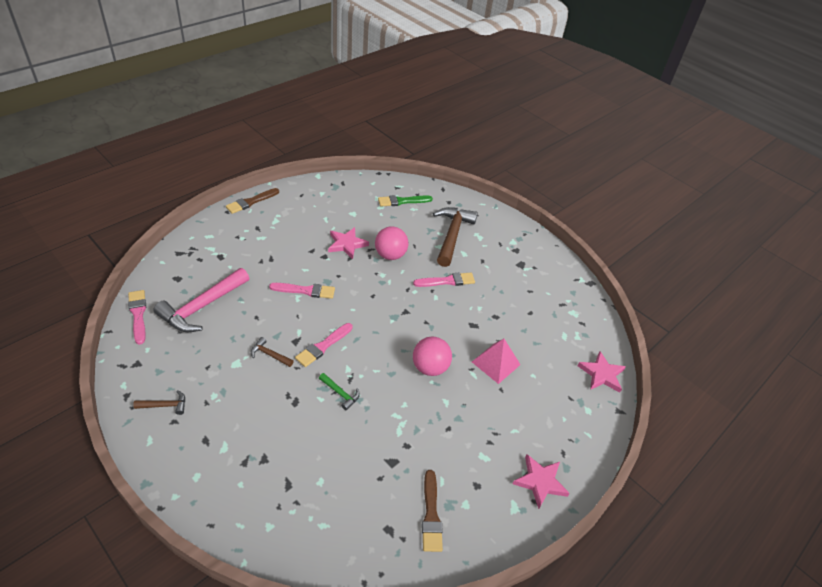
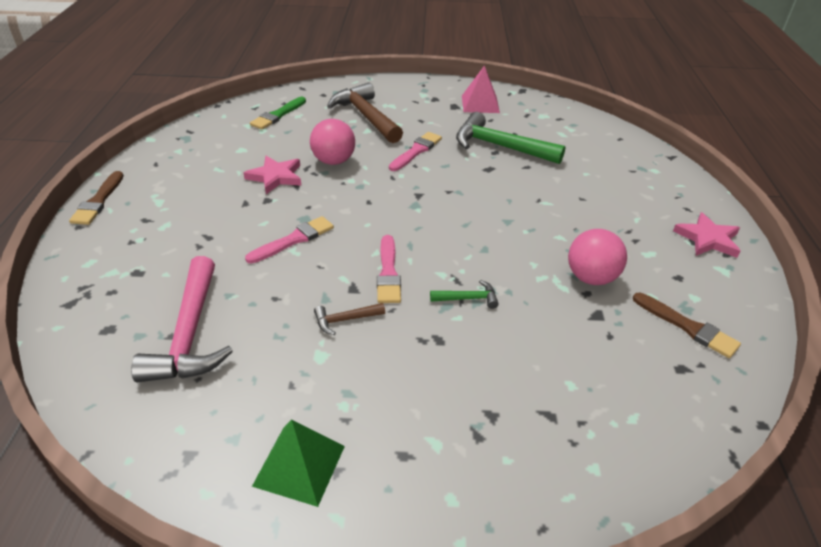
camera: 40 degrees left, 5 degrees down
pink brush [128,290,146,345] -> none
brown hammer [133,390,185,415] -> green pyramid [252,419,345,507]
pink ball [413,336,452,376] -> pink ball moved to [568,229,627,285]
pink pyramid [472,339,521,384] -> pink pyramid moved to [462,65,500,113]
pink star [577,351,626,393] -> none
none -> green hammer [456,112,566,164]

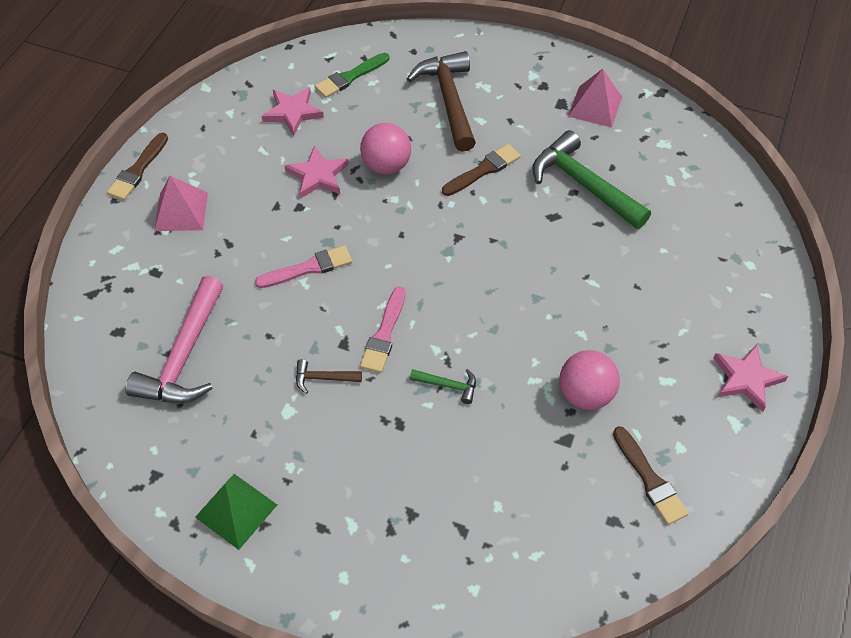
camera: 20 degrees right, 15 degrees up
pink brush [389,132,442,171] -> brown brush [442,144,521,196]
none -> pink pyramid [154,176,208,231]
none -> pink star [261,87,324,136]

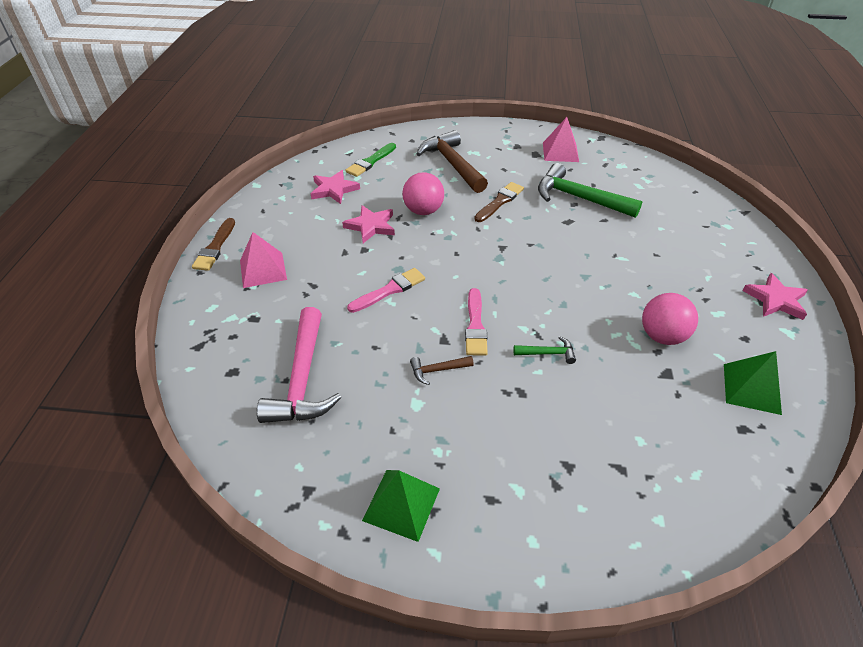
camera: 15 degrees left, 10 degrees down
brown brush [613,426,688,525] -> green pyramid [724,351,782,415]

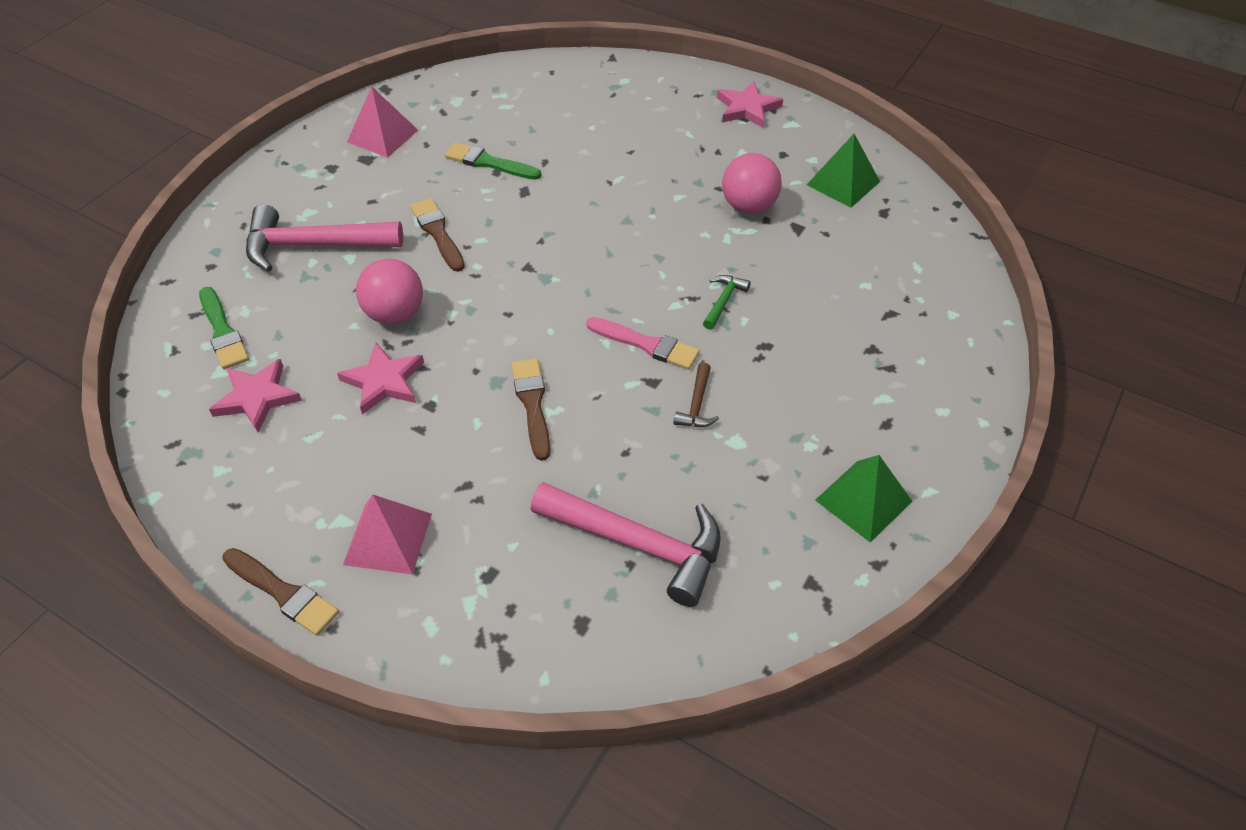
camera: 65 degrees left, 5 degrees up
pink brush [347,268,425,313] -> brown brush [511,358,551,461]
brown hammer [417,130,488,193] -> pink hammer [246,204,403,272]
green hammer [538,163,642,218] -> green brush [445,142,542,180]

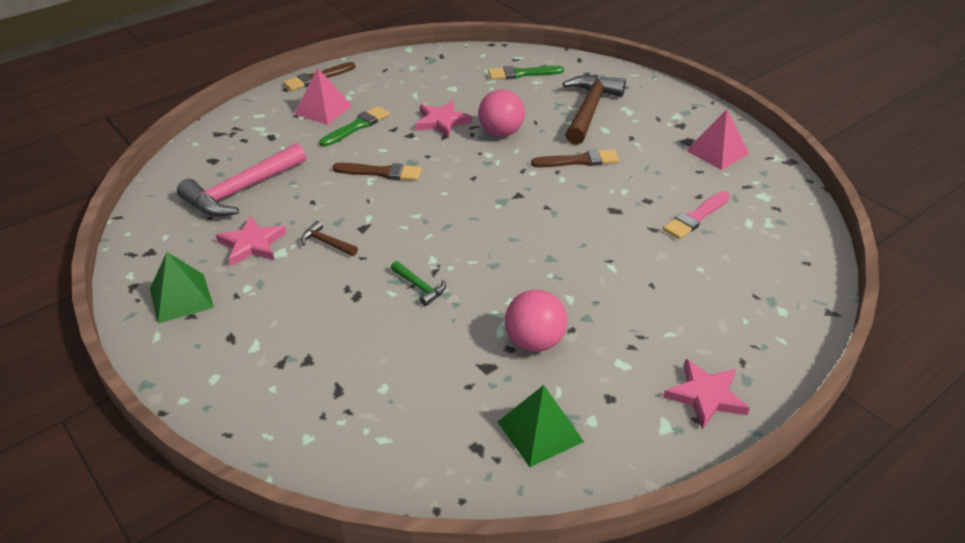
camera: 110 degrees right, 10 degrees down
pink star [209,359,302,433] -> pink star moved to [216,216,286,266]
pink hammer [246,204,403,272] -> brown hammer [563,75,626,145]
green brush [445,142,542,180] -> green brush moved to [319,106,389,147]
pink brush [586,317,700,370] -> pink brush moved to [663,191,730,239]

